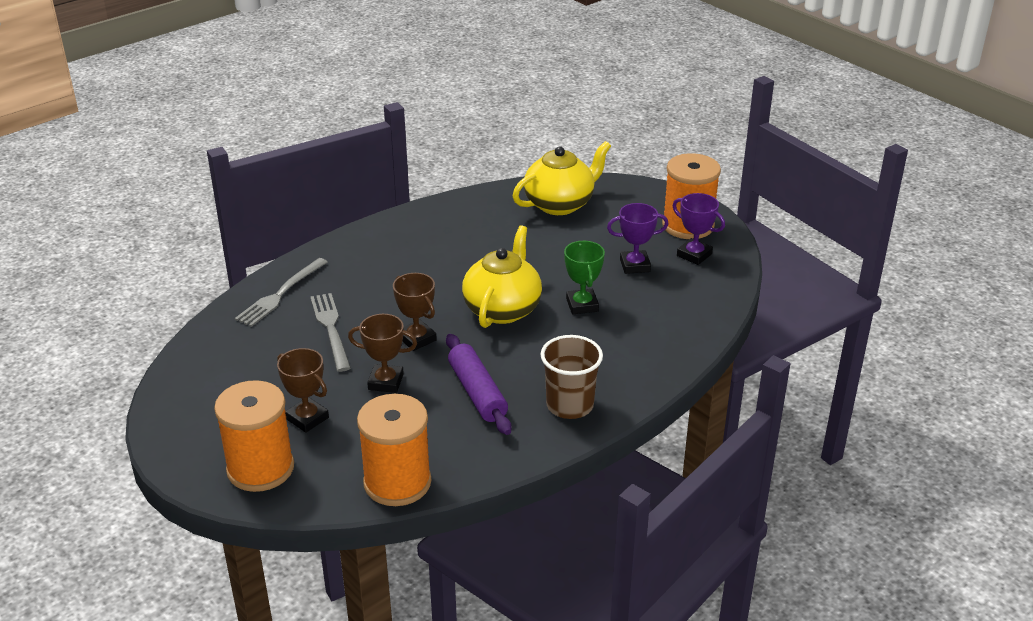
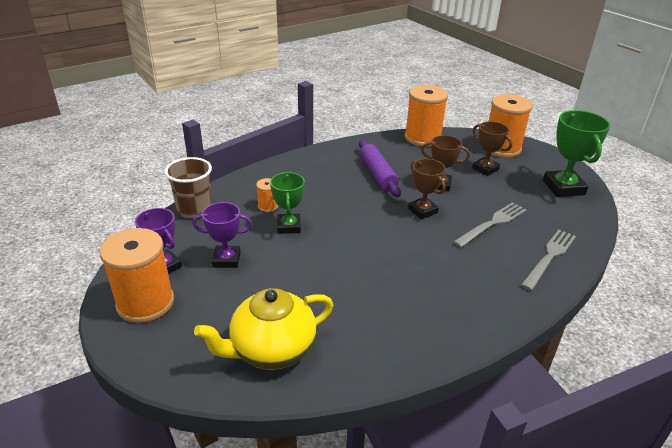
camera: 175 degrees left, 0 degrees up
grey fork [310,293,351,372] -> grey fork turned 120 degrees counterclockwise [453,202,526,248]
yellow teapot [462,226,542,328] -> none
brown cup [541,335,603,419] -> brown cup moved to [165,157,212,218]
none -> orange spool [256,178,278,212]
none -> green trophy [543,110,610,197]

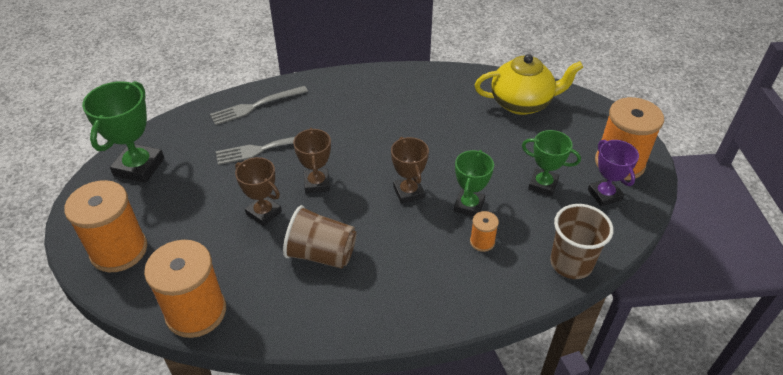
camera: 155 degrees left, 10 degrees up
purple trophy [192,202,253,268] -> green trophy [522,130,581,196]
purple rolling pin [359,140,401,197] -> brown cup [283,205,357,269]
brown trophy [472,121,512,176] -> brown trophy moved to [391,137,429,204]

